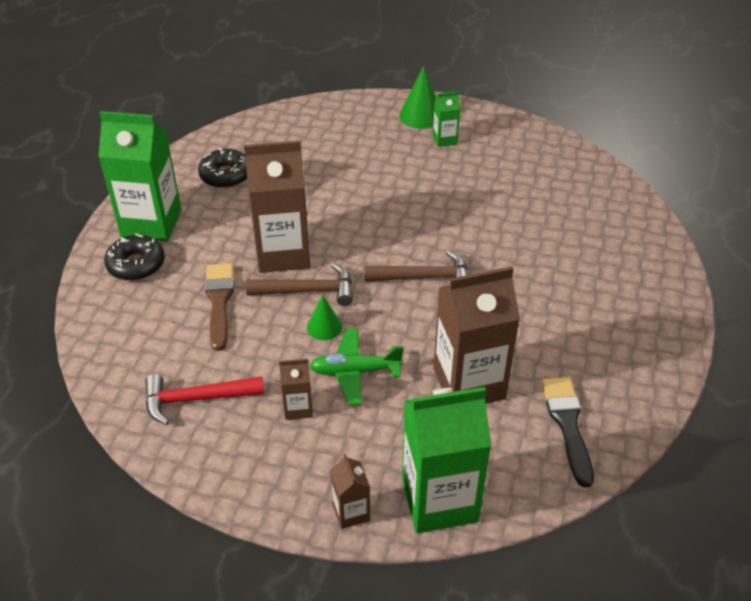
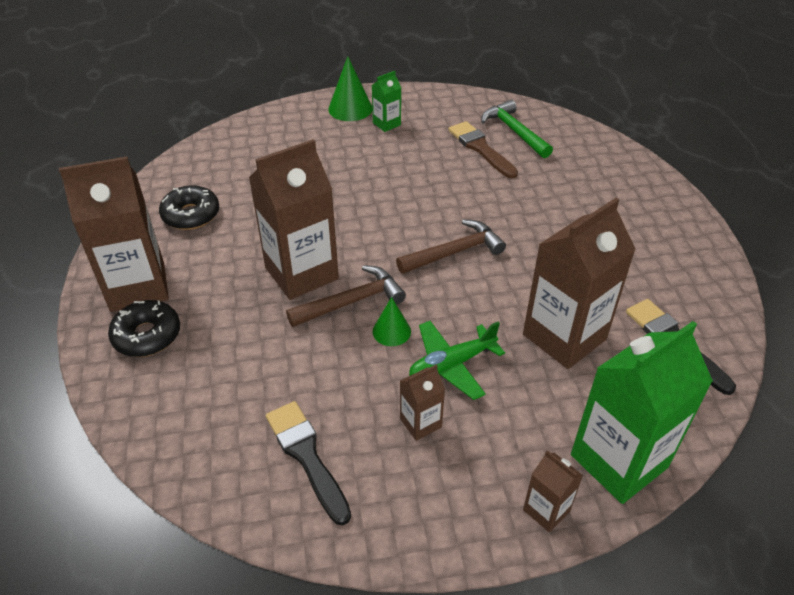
camera: 25 degrees left, 0 degrees up
green carton [98,111,182,241] -> brown carton [59,157,169,312]
red hammer [145,374,264,425] -> black brush [266,401,351,525]
brown brush [205,263,234,351] -> brown brush moved to [448,121,518,178]
none -> green hammer [481,100,553,158]

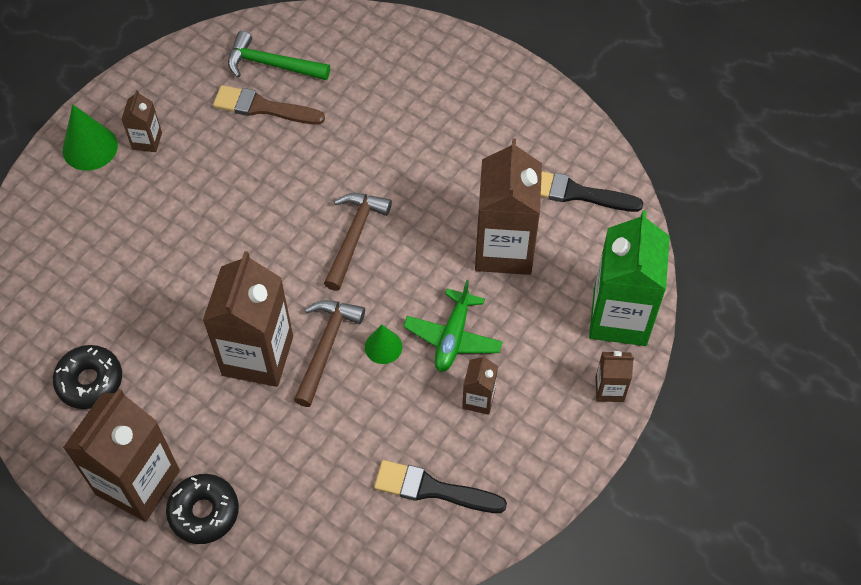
camera: 45 degrees left, 15 degrees up
green carton [372,71,401,132] -> brown carton [122,90,162,152]

